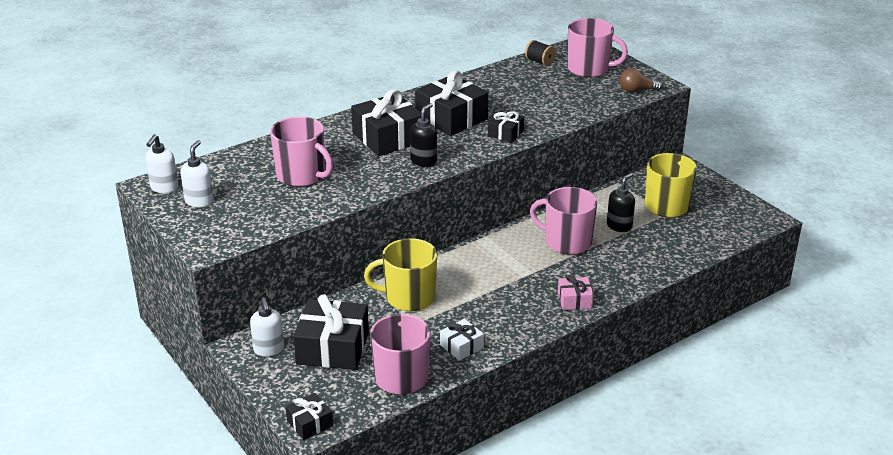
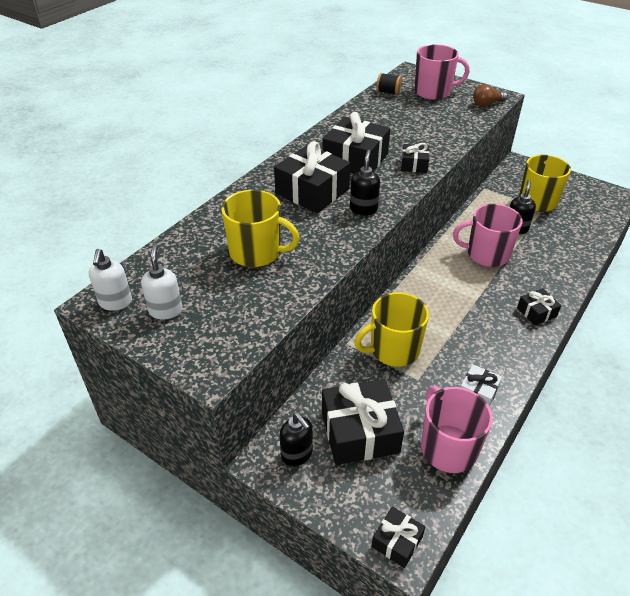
camera: 20 degrees left, 10 degrees up
white soap dispenser [250,298,284,357] -> black soap dispenser [280,412,313,466]
pink mug [270,117,333,187] -> yellow mug [221,190,300,267]
pink gift [558,275,594,310] -> black gift [517,288,561,326]

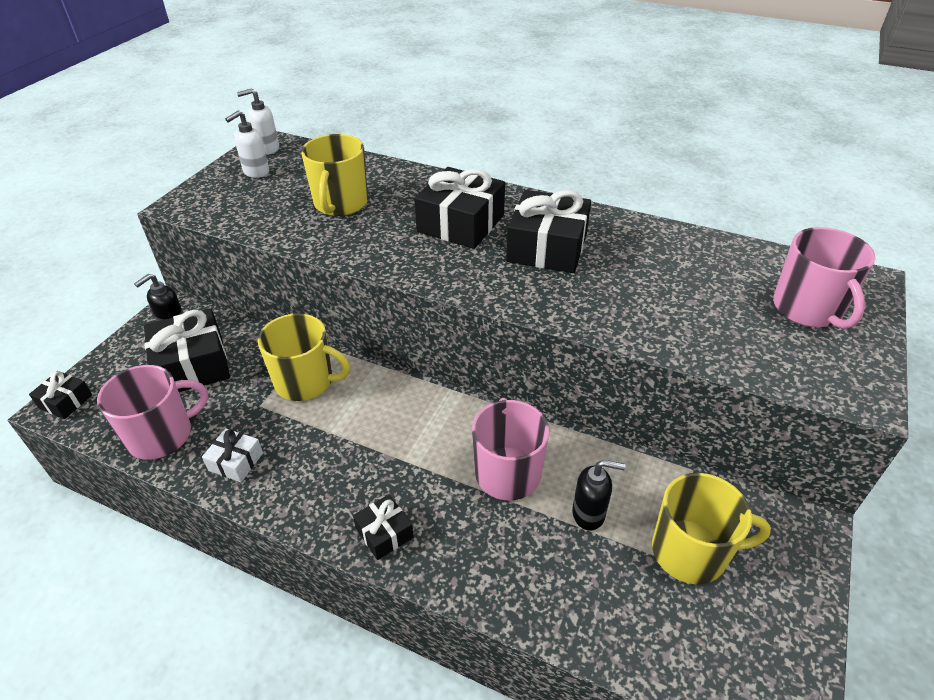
camera: 80 degrees right, 0 degrees up
white soap dispenser [141,245,183,320] -> white soap dispenser turned 150 degrees clockwise [225,110,269,178]
black soap dispenser [350,150,380,215] -> none
yellow mug [354,292,429,367] -> yellow mug turned 135 degrees clockwise [258,313,350,401]
black spool [376,73,402,95] -> none
black gift [401,143,430,173] -> none
brown light bulb [473,84,507,107] -> none

